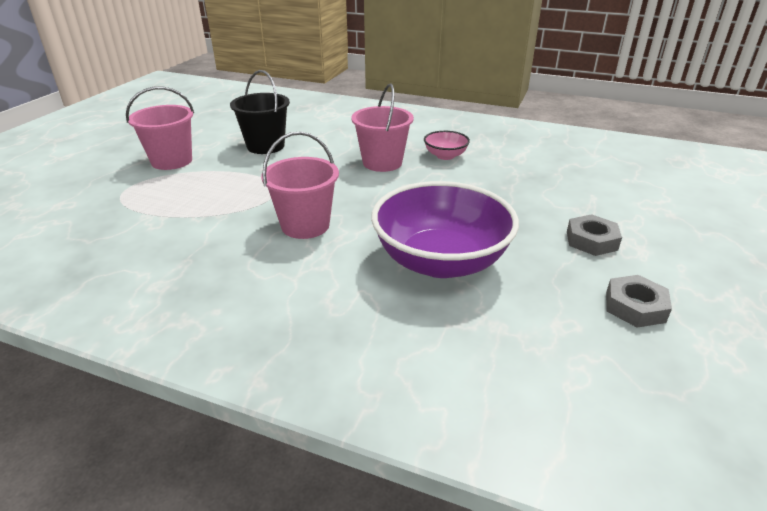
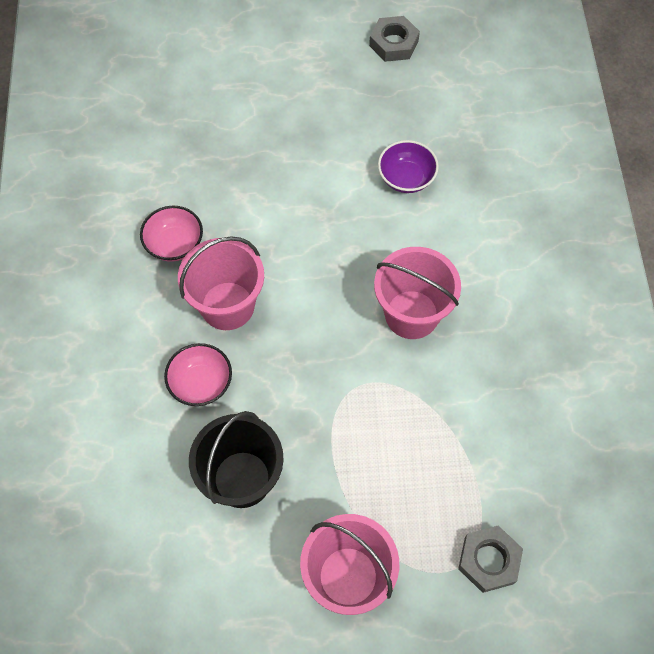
camera: 115 degrees left, 30 degrees up
purple bowl [371,181,519,278] -> purple bowl [378,140,439,193], size x0.45
grey nut [567,214,622,256] -> grey nut moved to [458,526,523,593]
none -> pink bowl [164,343,232,406]

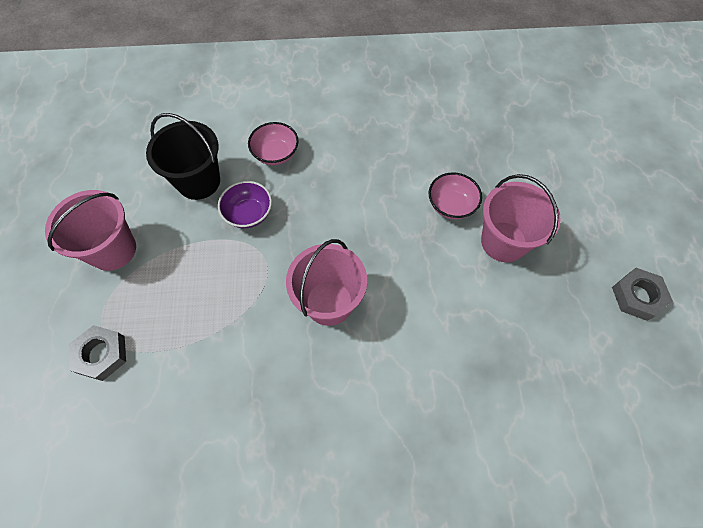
camera: 90 degrees right, 0 degrees up
pink bowl [140,206,203,262] -> pink bowl moved to [429,172,482,219]
pink bucket [178,236,264,330] -> pink bucket moved to [481,174,561,262]
purple bowl [378,140,439,193] -> purple bowl moved to [218,181,272,228]

